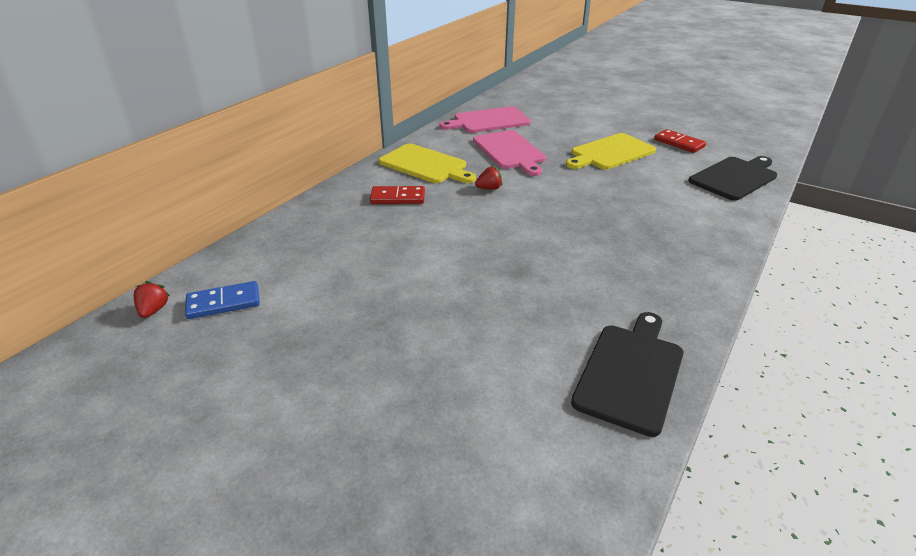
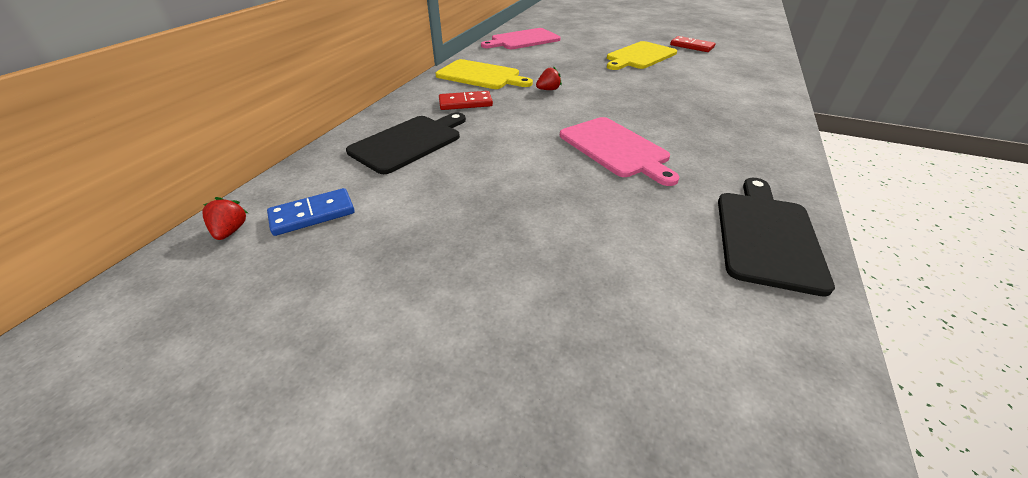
camera: 10 degrees left, 5 degrees up
pink cutting board [473,130,546,176] -> pink cutting board moved to [560,117,679,186]
black cutting board [688,156,777,201] -> black cutting board moved to [346,112,466,174]

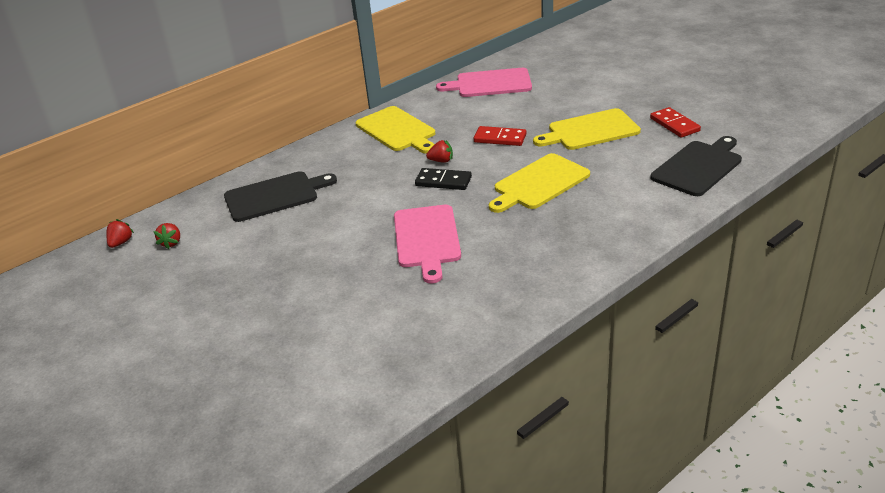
camera: 30 degrees right, 5 degrees down
blue domino [267,188,355,236] -> red strawberry [153,223,180,249]
red domino [439,91,493,110] -> red domino moved to [474,126,526,146]
black cutting board [718,178,835,297] -> black cutting board moved to [650,136,742,196]
none -> black domino [415,168,472,190]
none -> yellow cutting board [489,153,590,213]

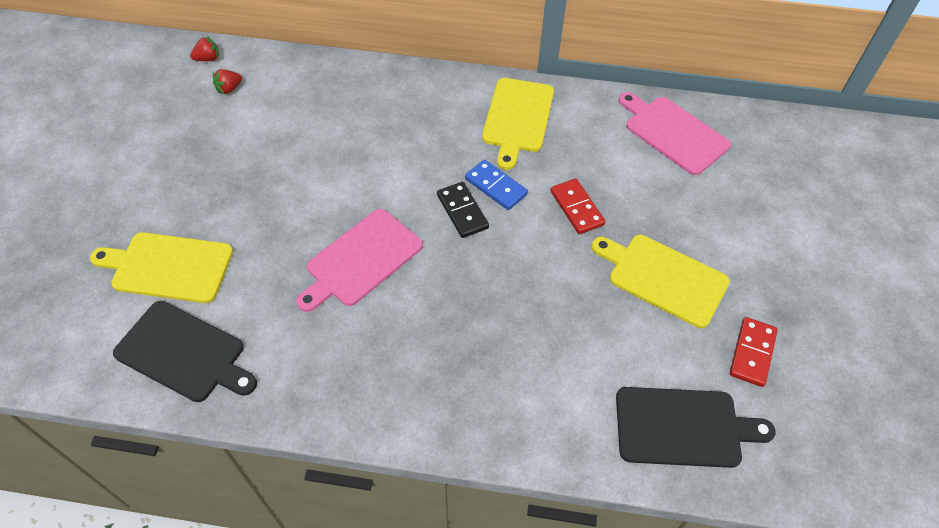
camera: 45 degrees right, 20 degrees up
black cutting board [224,171,337,222] -> black cutting board moved to [113,301,257,402]
red strawberry [426,140,453,163] -> blue domino [465,160,528,210]
yellow cutting board [489,153,590,213] -> yellow cutting board moved to [90,232,233,303]

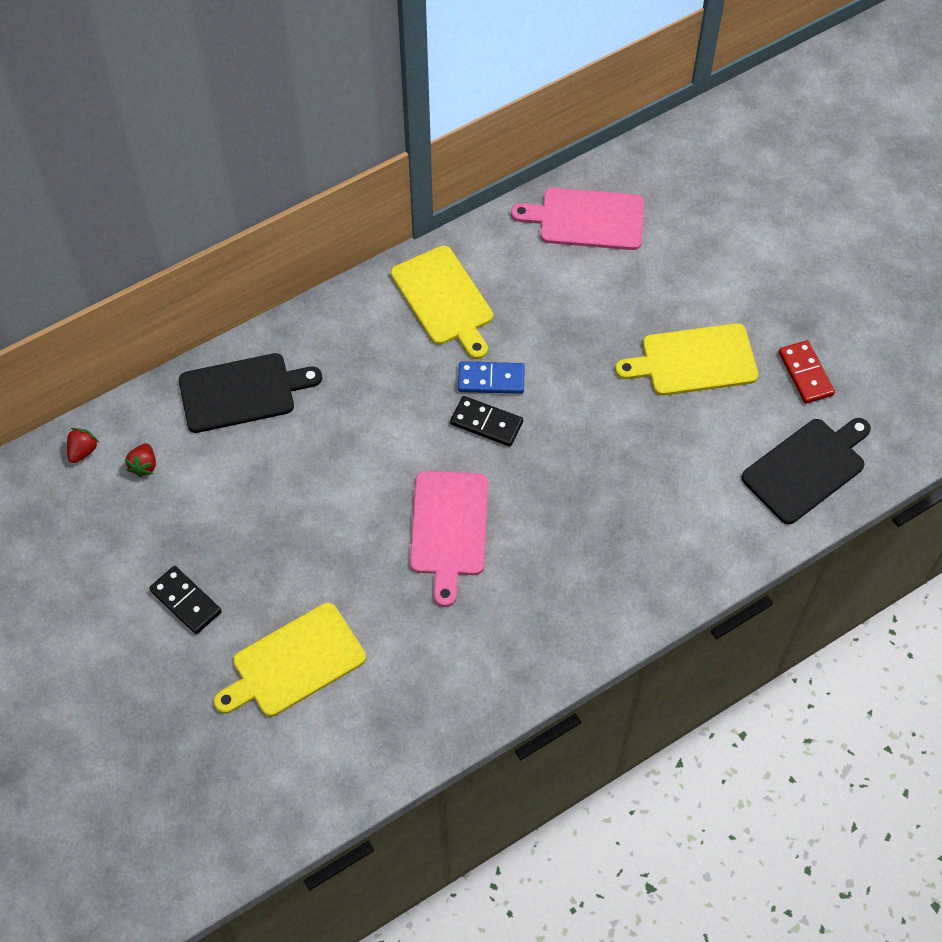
camera: 40 degrees left, 5 degrees up
black cutting board [113,301,257,402] -> black cutting board moved to [179,353,322,433]
red domino [551,179,605,234] -> none
none -> black domino [149,566,222,634]

